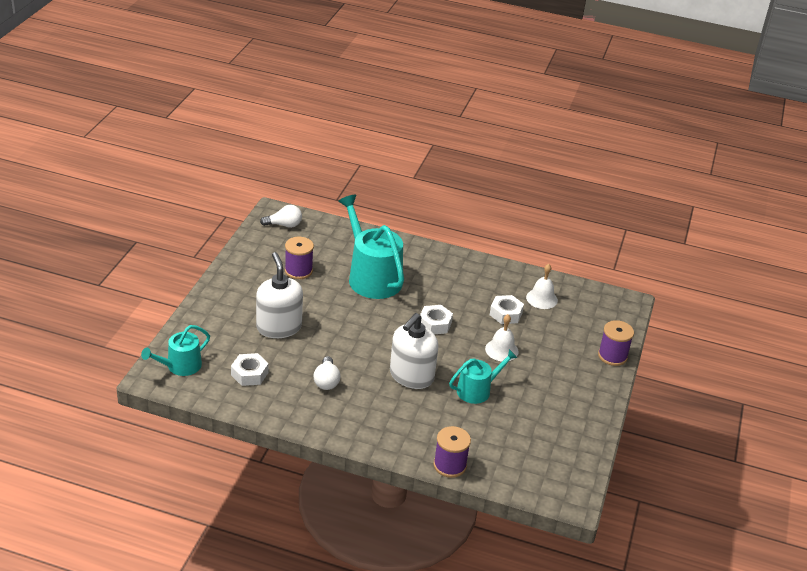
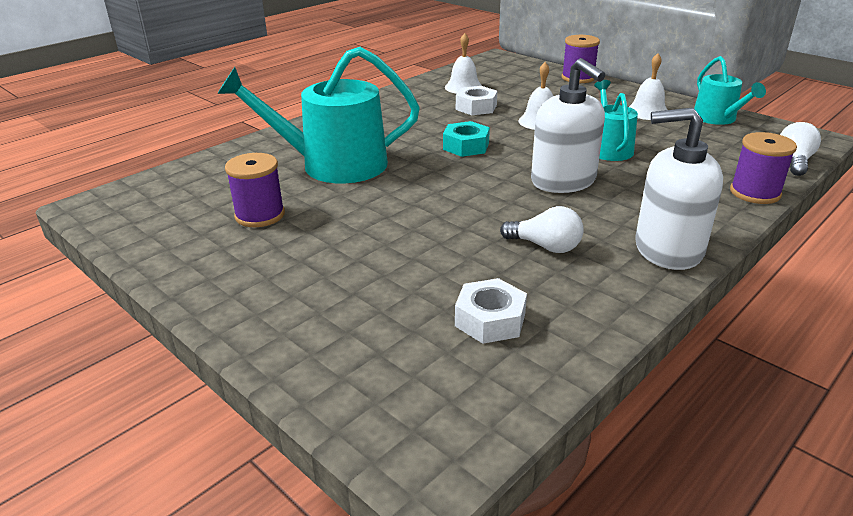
camera: 60 degrees left, 5 degrees down
turquoise watering can [141,325,210,376] -> turquoise watering can moved to [694,56,766,125]
white soap dispenser [256,252,303,338] -> white soap dispenser moved to [635,107,723,270]
white light bulb [260,205,302,228] -> white light bulb moved to [780,122,821,176]
white nut [420,305,453,334] -> turquoise nut [443,121,490,157]
none -> white bell [629,53,667,120]

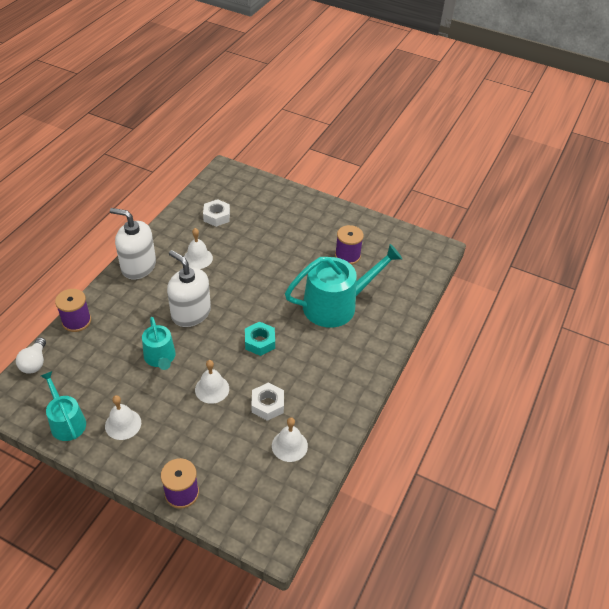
camera: 160 degrees right, 15 degrees up
white light bulb [500,206,584,253] -> white bell [184,228,213,269]
white soap dispenser [635,107,723,270] -> white soap dispenser turned 150 degrees counterclockwise [110,208,156,279]

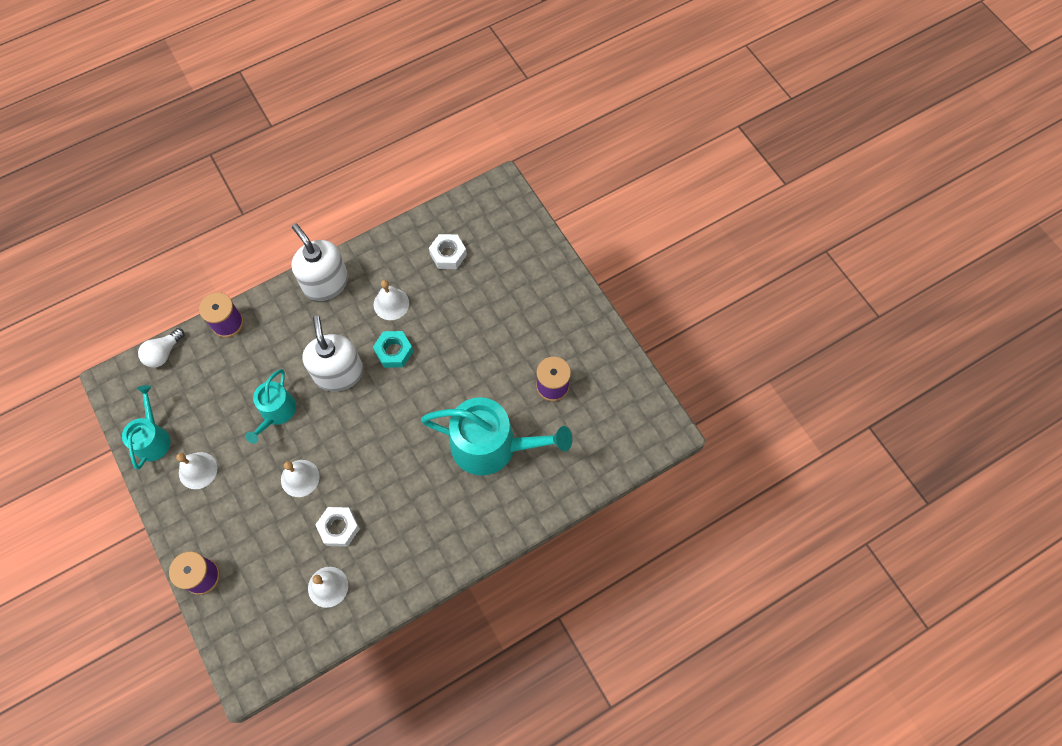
camera: 35 degrees right, 20 degrees up
turquoise nut [245,322,275,356] -> turquoise nut moved to [373,331,413,368]

